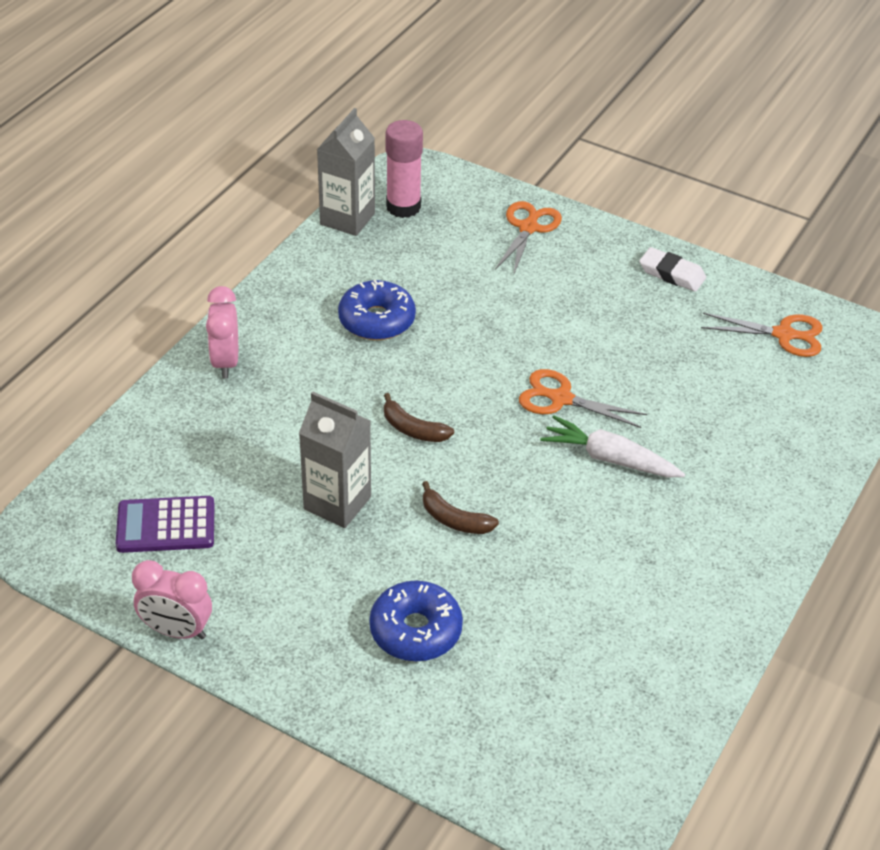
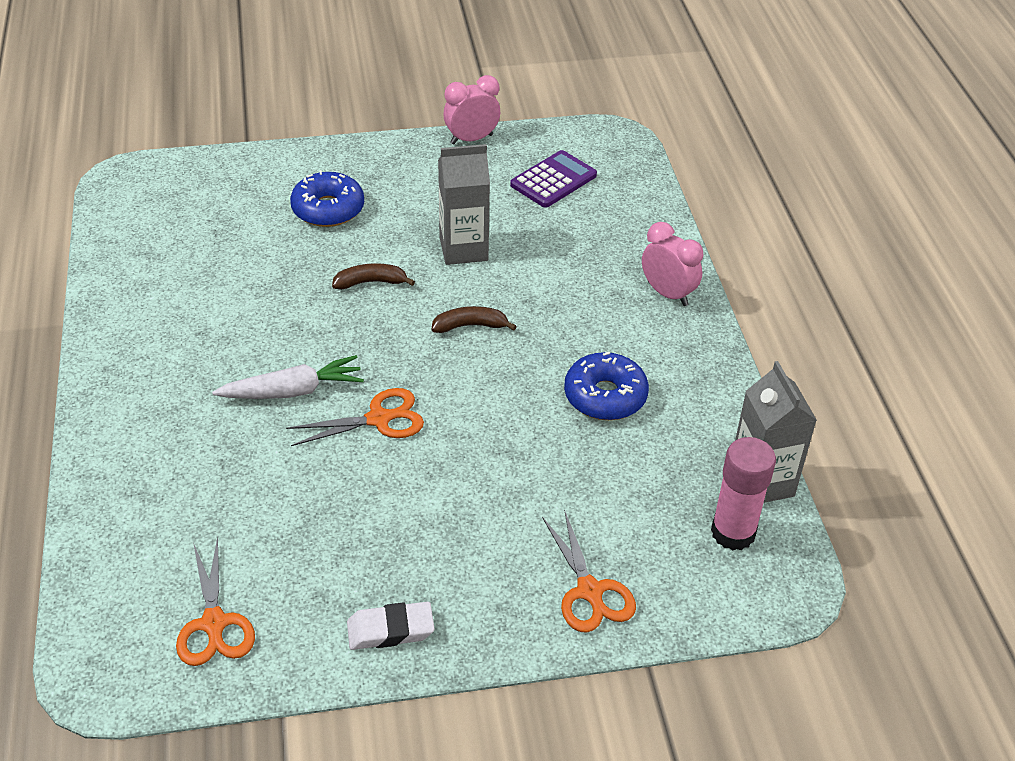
camera: 140 degrees right, 0 degrees up
orange scissors [701,313,822,357] -> orange scissors turned 75 degrees counterclockwise [176,537,255,666]

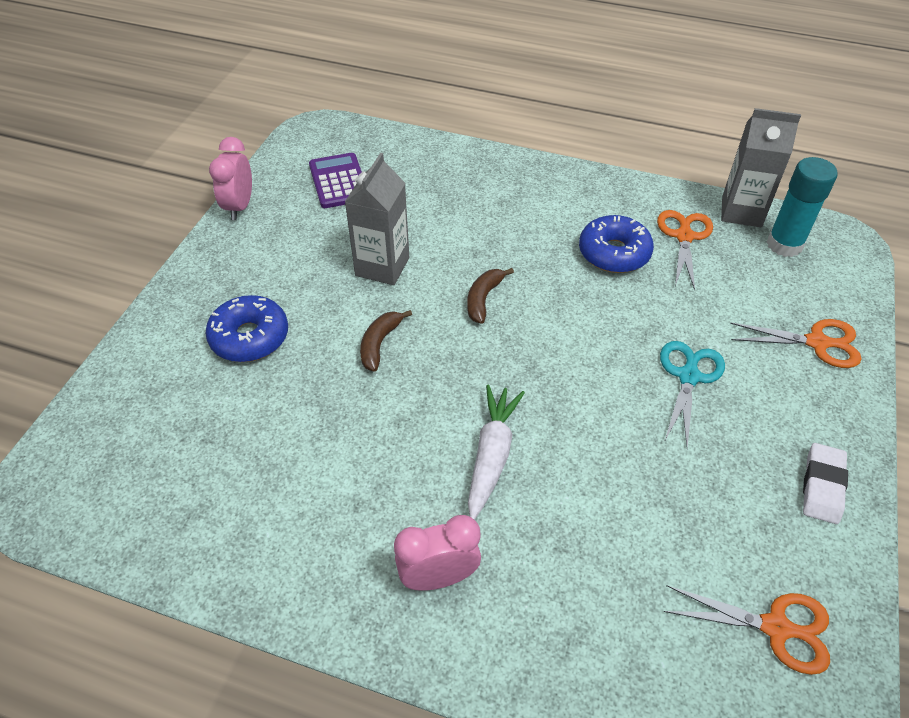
camera: 60 degrees left, 5 degrees up
orange scissors [286,388,424,446] -> orange scissors moved to [657,210,713,290]
pink clock [642,222,703,306] -> pink clock moved to [394,515,481,591]
pink glue stick [711,437,776,550] -> turquoise glue stick [767,157,838,257]
none -> turquoise scissors [660,341,725,448]

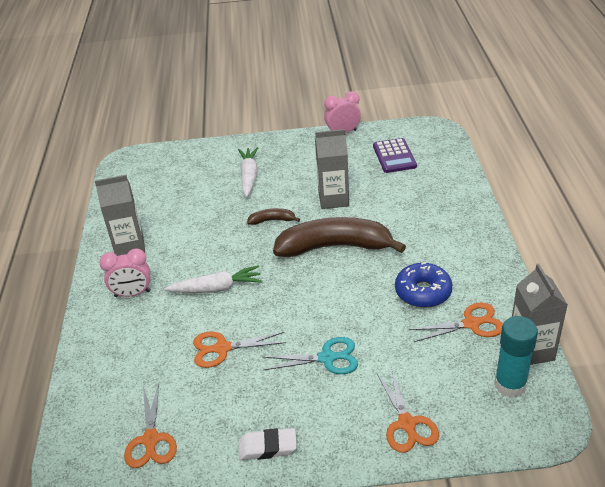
camera: 70 degrees right, 10 degrees down
blue donut [205,295,288,362] -> white carrot [238,147,258,197]
purple calculator [309,153,362,208] -> purple calculator turned 120 degrees clockwise [373,138,417,173]
pink clock [394,515,481,591] -> pink clock turned 120 degrees clockwise [99,248,151,297]
brown banana [467,268,514,324] -> brown banana [273,217,406,257], size x2.32
none -> grey carton [95,175,145,256]
none -> orange scissors [193,332,286,368]

